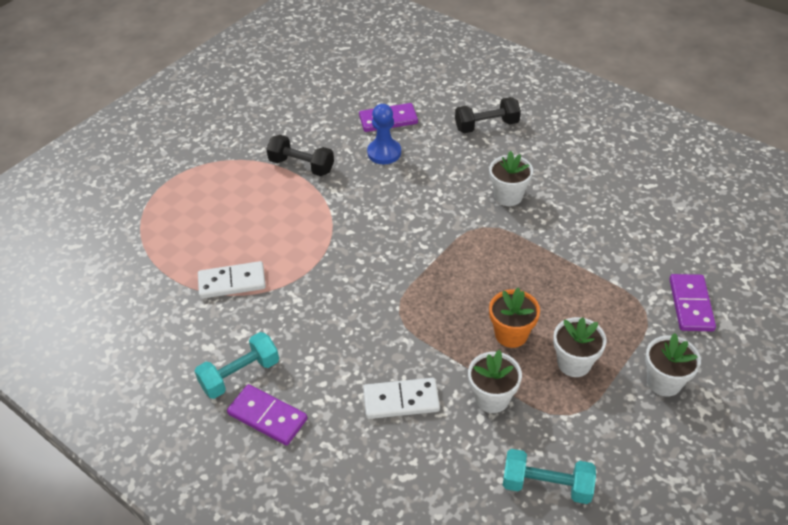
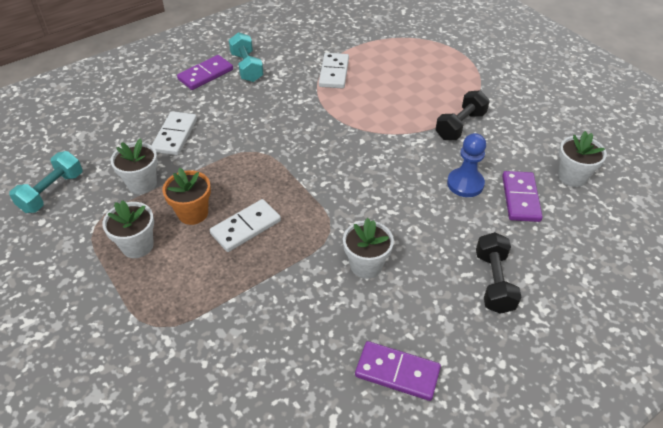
camera: 105 degrees right, 0 degrees up
white flower pot [645,333,701,396] -> white flower pot moved to [558,131,607,187]
purple domino [669,274,716,331] -> purple domino moved to [355,341,441,401]
none -> white domino [210,199,281,252]

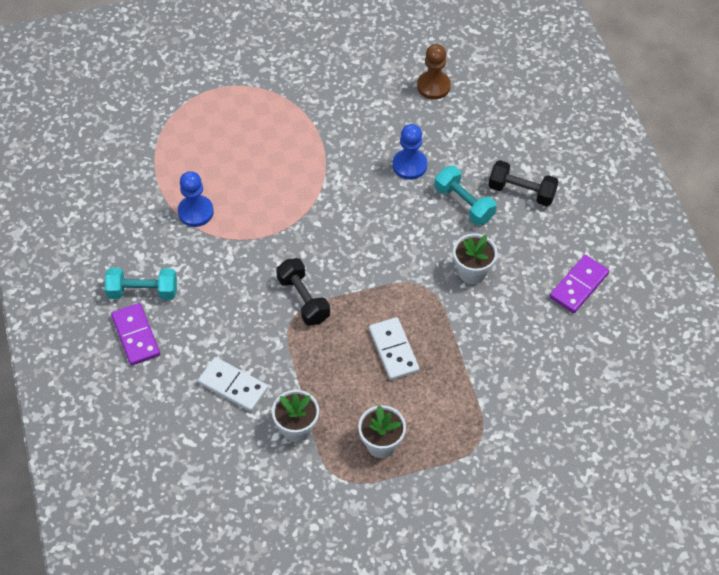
camera: 70 degrees left, 10 degrees up
turquoise dumbbell [9,151,82,213] -> turquoise dumbbell moved to [435,166,497,225]
orange flower pot [163,168,211,225] -> none
white domino [319,53,349,88] -> blue pawn [178,171,214,227]
black dumbbell [435,91,490,140] -> black dumbbell moved to [276,258,330,326]
purple domino [502,171,543,222] -> none
white flower pot [558,131,607,187] -> brown pawn [417,44,451,100]

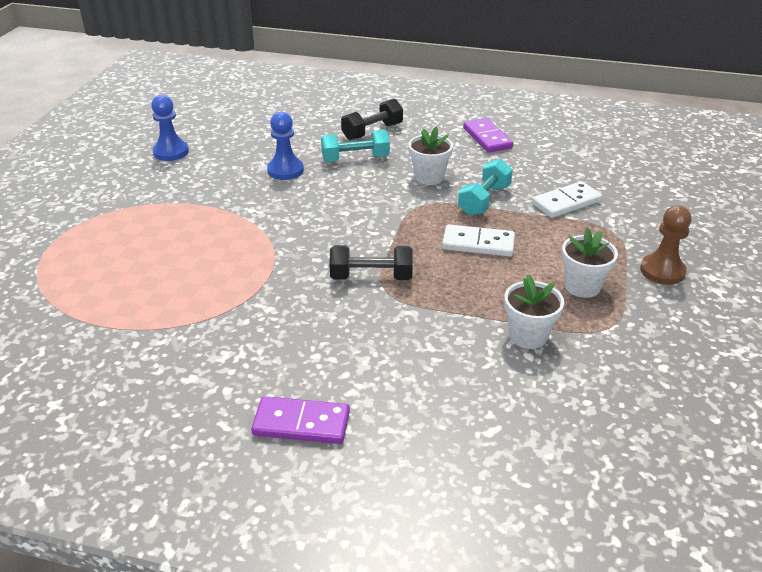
camera: 60 degrees left, 20 degrees down
turquoise dumbbell [105,268,177,300] -> turquoise dumbbell moved to [458,159,513,216]
blue pawn [178,171,214,227] -> blue pawn moved to [151,95,189,161]
white domino [198,357,268,412] -> white domino moved to [532,181,602,218]
brown pawn [417,44,451,100] -> brown pawn moved to [640,206,692,285]

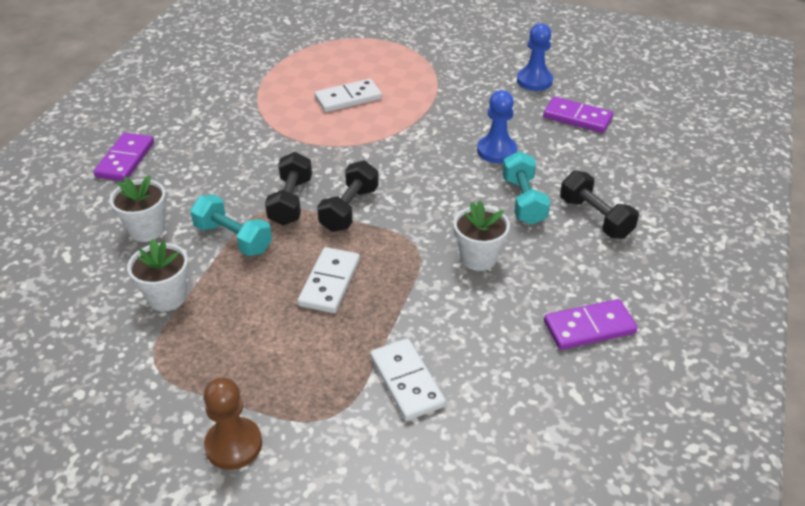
camera: 95 degrees right, 5 degrees up
turquoise dumbbell [458,159,513,216] -> turquoise dumbbell moved to [190,195,272,256]
white flower pot [562,228,618,298] -> white flower pot moved to [109,175,166,242]
none -> white domino [315,79,382,112]
none -> black dumbbell [317,160,378,232]
none -> purple domino [543,97,613,133]

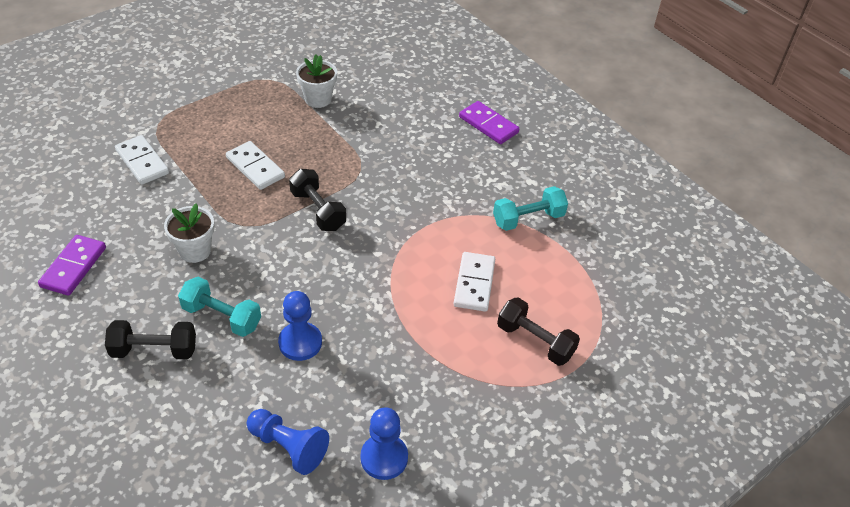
camera: 120 degrees right, 5 degrees up
white flower pot [109,175,166,242] -> none
turquoise dumbbell [190,195,272,256] -> turquoise dumbbell moved to [493,186,568,231]
brown pawn [204,378,262,470] -> none
black dumbbell [265,152,312,226] -> black dumbbell moved to [497,297,580,366]
white domino [370,338,446,421] -> white domino turned 45 degrees clockwise [115,135,169,185]
purple domino [543,97,613,133] -> blue pawn [247,409,329,475]

